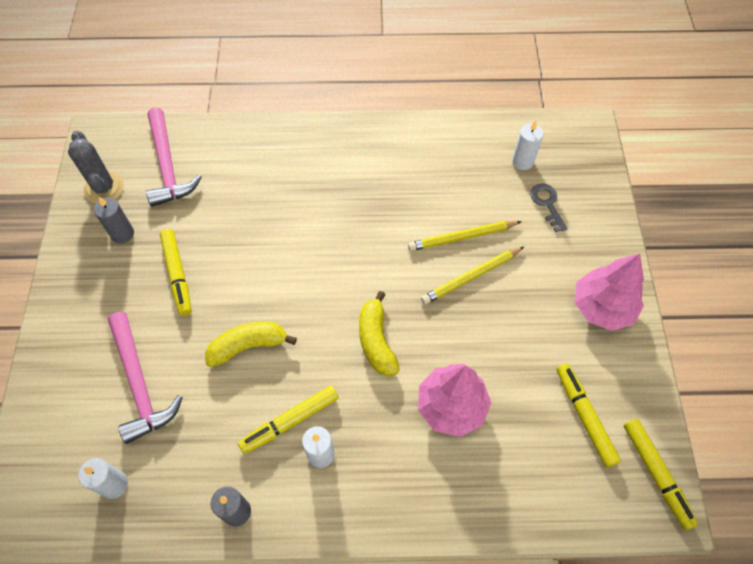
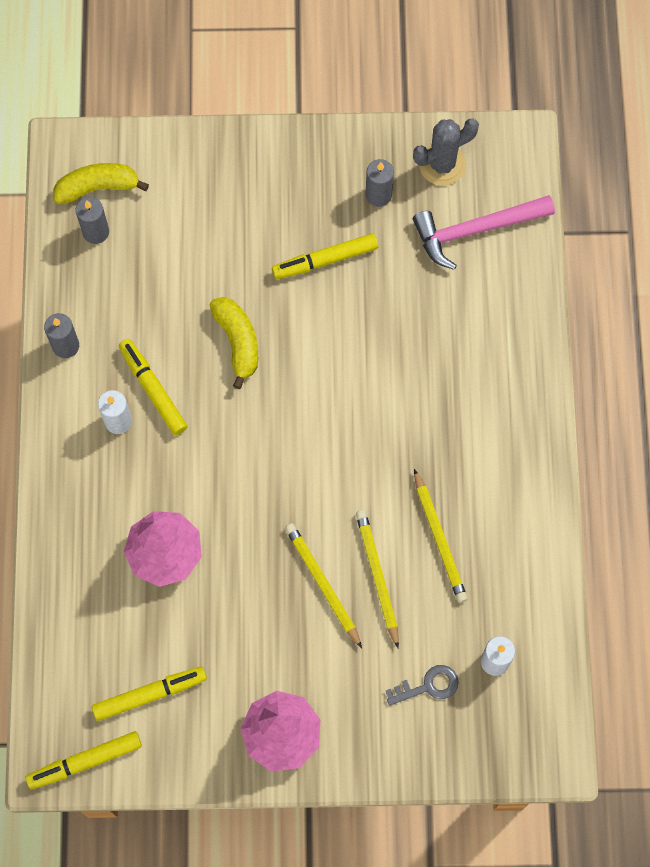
camera: 90 degrees right, 10 degrees up
white candle [78,458,128,499] -> grey candle [76,197,109,244]
pink hammer [108,312,183,444] -> none
yellow banana [359,291,400,376] -> yellow banana moved to [53,163,149,204]
none -> yellow pencil [414,469,468,603]

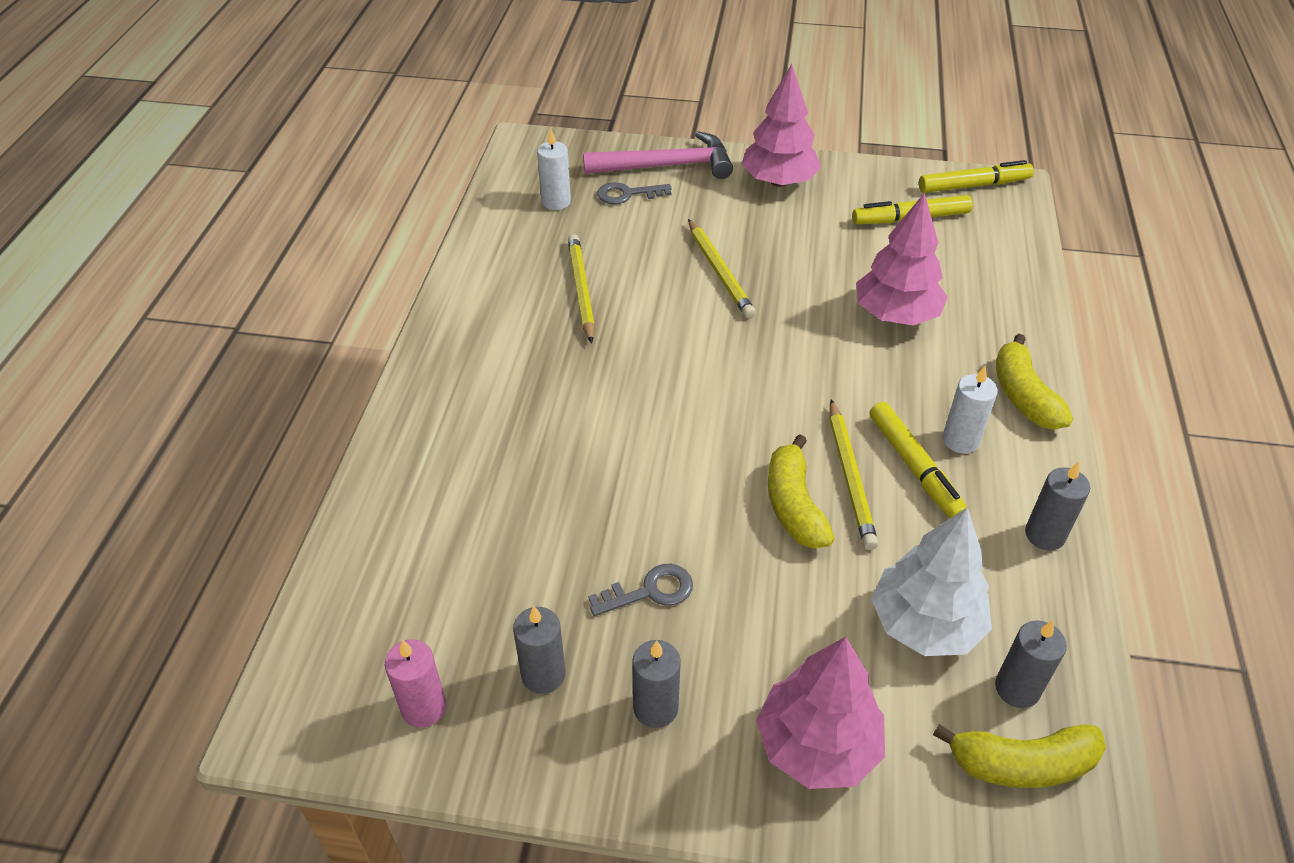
camera: 170 degrees left, 25 degrees down
yellow marker [272,233,378,279] -> grey key [588,564,693,616]
yellow pencil [356,510,399,648] -> yellow pencil moved to [830,399,878,550]
grey cactus [413,119,479,186] -> pink candle [385,639,446,728]
pink hammer [413,195,555,270] -> pink hammer moved to [583,131,733,179]
none -> grey candle [632,640,681,728]
none -> pink tree [756,637,885,789]
none -> white tree [871,507,992,656]
none -> yellow banana [996,334,1073,430]

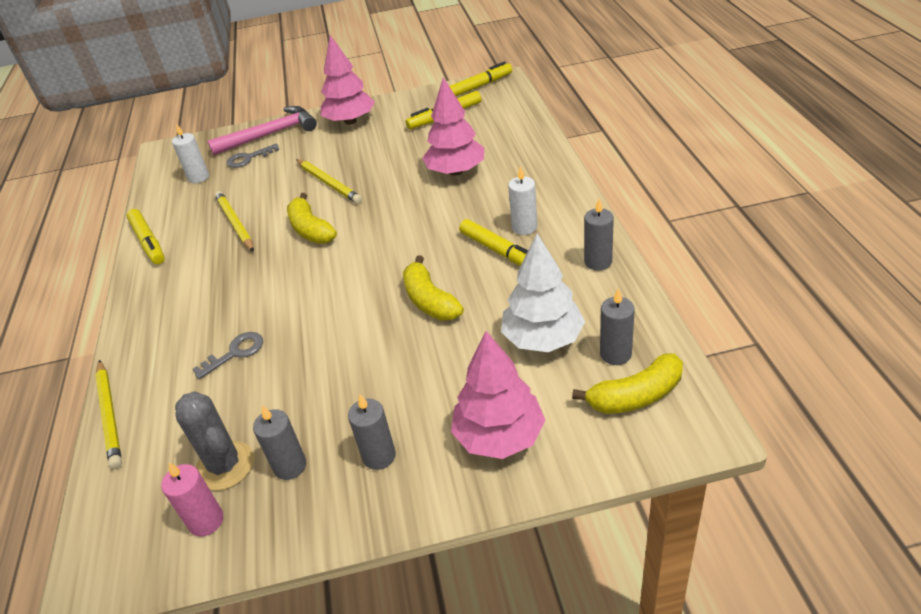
camera: 15 degrees left, 5 degrees down
grey key [588,564,693,616] -> grey key moved to [192,332,263,379]
yellow pencil [830,399,878,550] -> yellow pencil moved to [95,360,122,469]
yellow banana [996,334,1073,430] -> yellow banana moved to [287,193,337,244]
none -> yellow marker [126,209,165,264]
none -> grey cactus [175,391,254,491]

